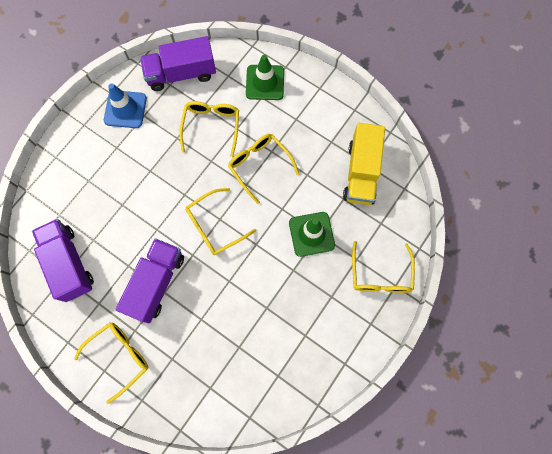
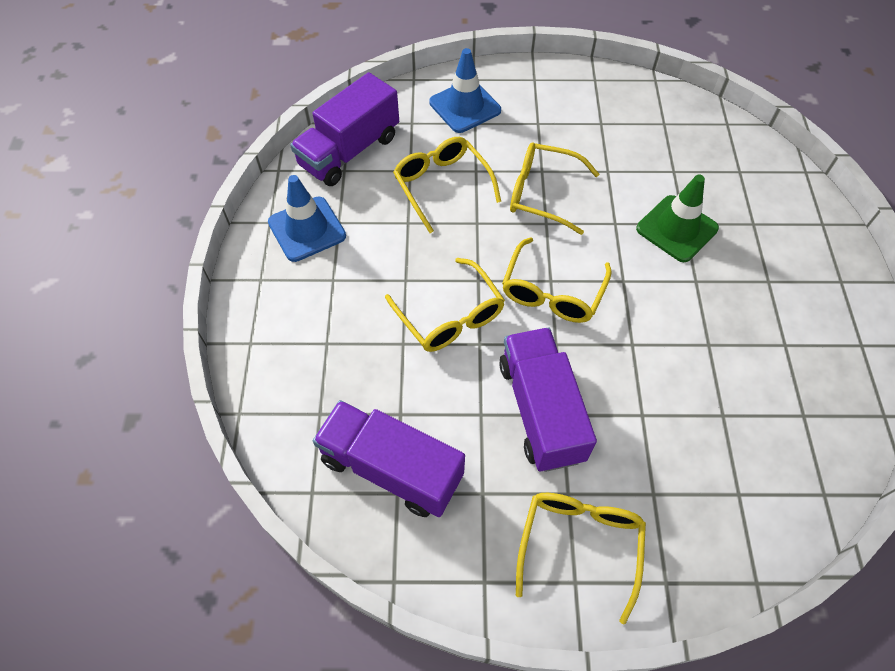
camera: 35 degrees left, 15 degrees down
green traffic cone [246,55,284,100] -> blue traffic cone [429,48,501,133]
yellow truck [343,123,385,205] -> none
yellow glasses [352,241,415,293] -> yellow glasses moved to [385,258,505,352]

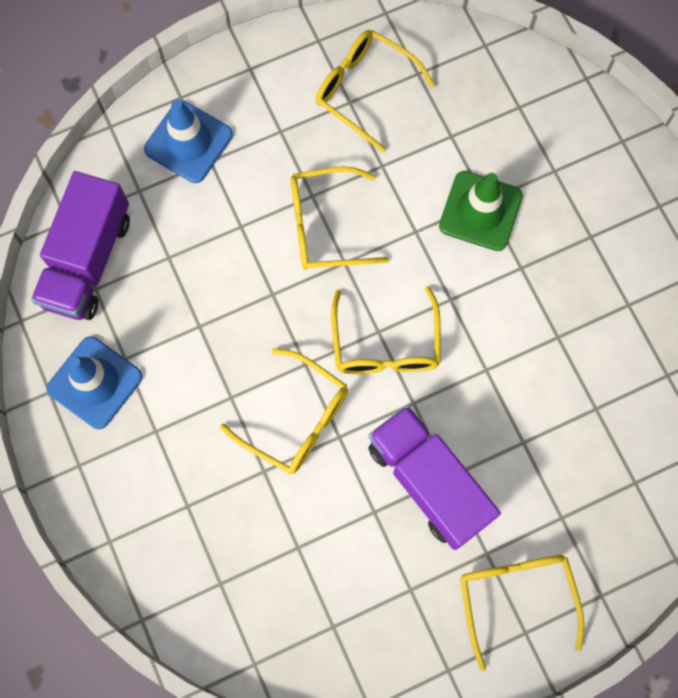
camera: 25 degrees left, 15 degrees up
purple truck [313,400,465,517] -> none
yellow glasses [393,137,501,233] -> yellow glasses moved to [316,30,435,152]

